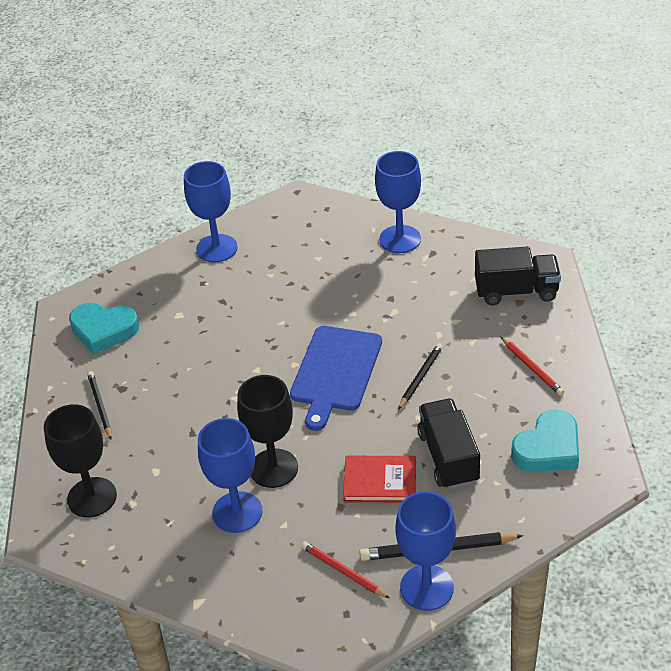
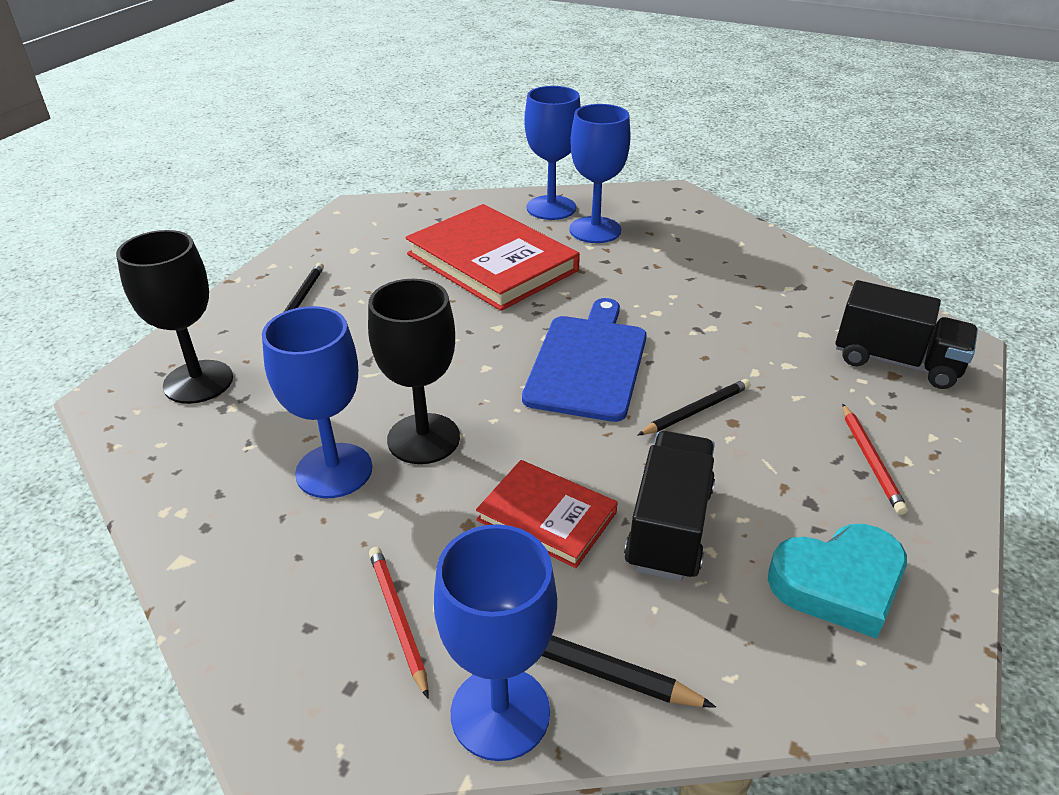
camera: 25 degrees right, 5 degrees down
turquoise heart [69,303,139,354] -> none
blue cutting board [290,326,382,431] -> blue cutting board turned 150 degrees clockwise [522,298,647,422]
blue goblet [375,151,421,253] -> blue goblet moved to [569,104,631,243]
none -> red book [405,204,580,311]

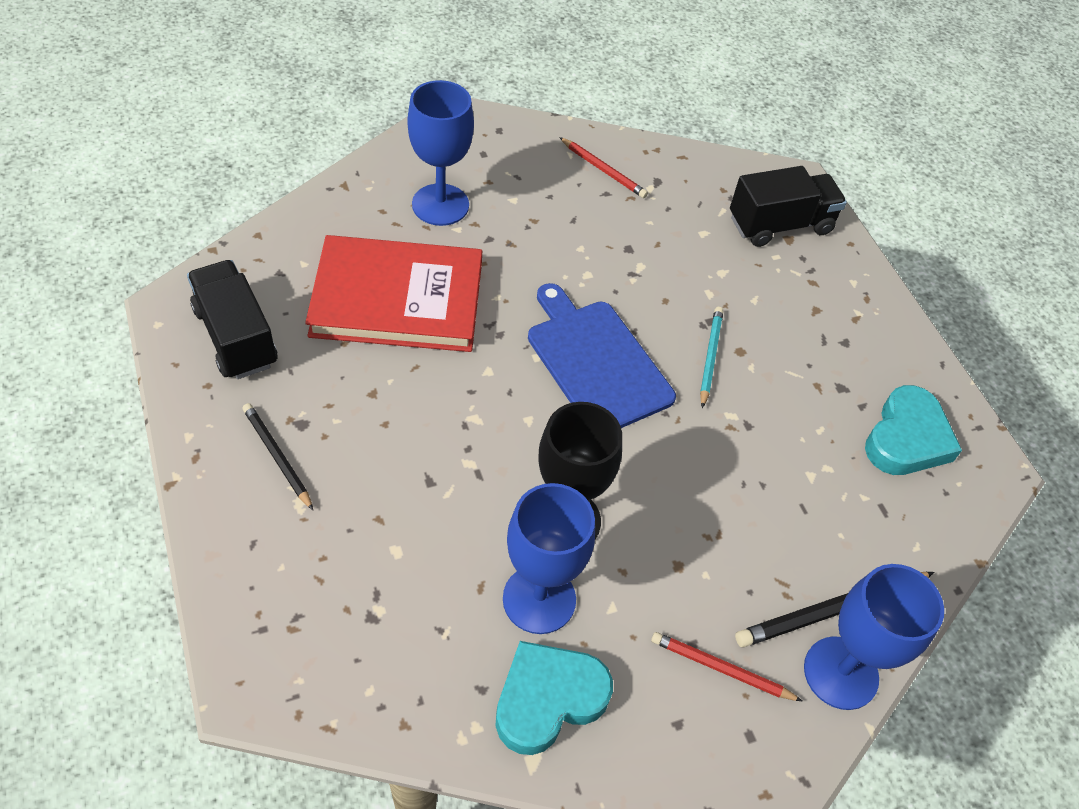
camera: 50 degrees left, 15 degrees up
black goblet [116,230,233,404] -> none
red book [476,460,618,568] -> none
blue goblet [524,86,581,220] -> none
black truck [624,431,715,581] -> black truck moved to [187,260,278,379]
black pencil [638,379,750,435] -> turquoise pencil [700,307,723,408]
red pencil [842,404,908,515] -> red pencil moved to [559,137,648,198]
none -> turquoise heart [495,641,613,755]

